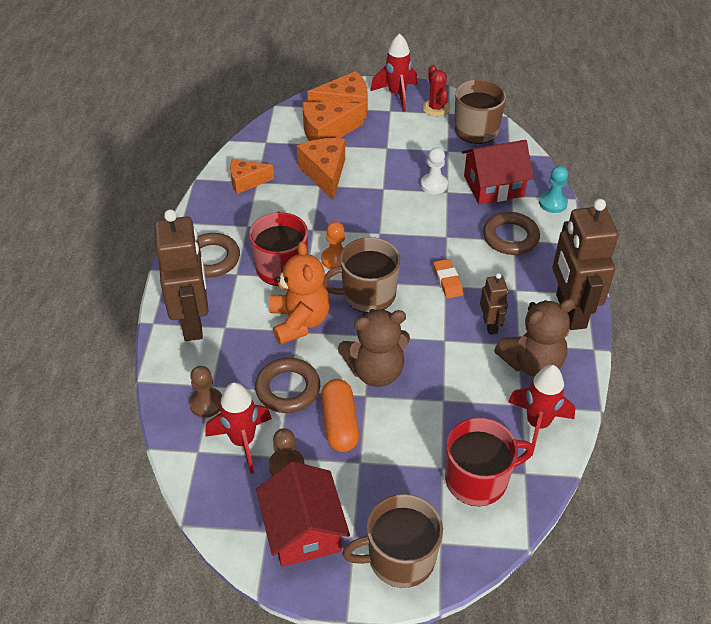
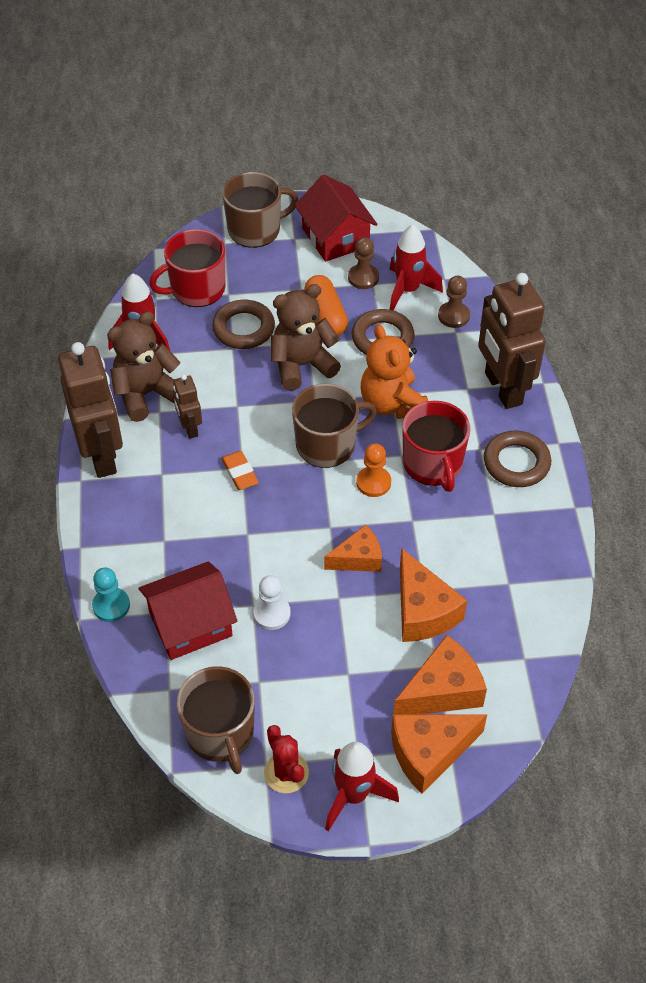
camera: 170 degrees right, 5 degrees up
orange cheese [230,159,274,194] -> orange cheese moved to [324,525,382,572]
brown ring [483,212,540,255] -> brown ring moved to [212,300,275,349]

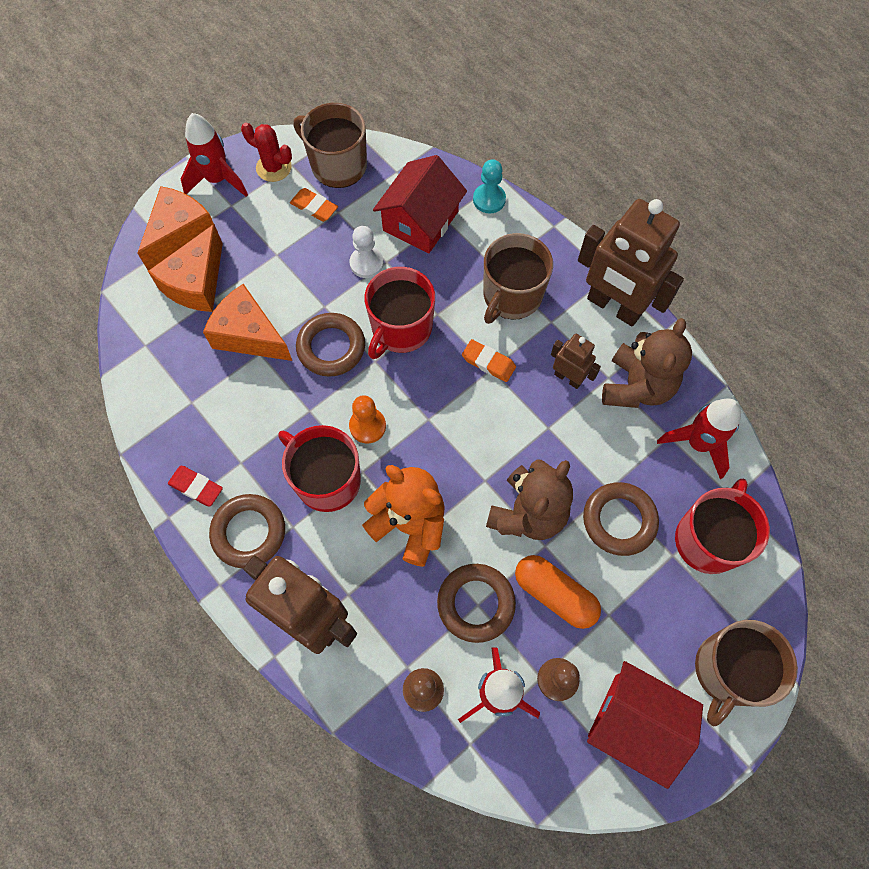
camera: 145 degrees right, 15 degrees up
brown mug [292,383,377,468] -> brown mug moved to [484,233,553,324]
orange cheese [324,525,382,572] -> brown ring [296,313,365,377]
none -> red eraser [168,466,223,507]
none -> orange eraser [290,188,338,222]
none -> red mug [365,267,435,359]

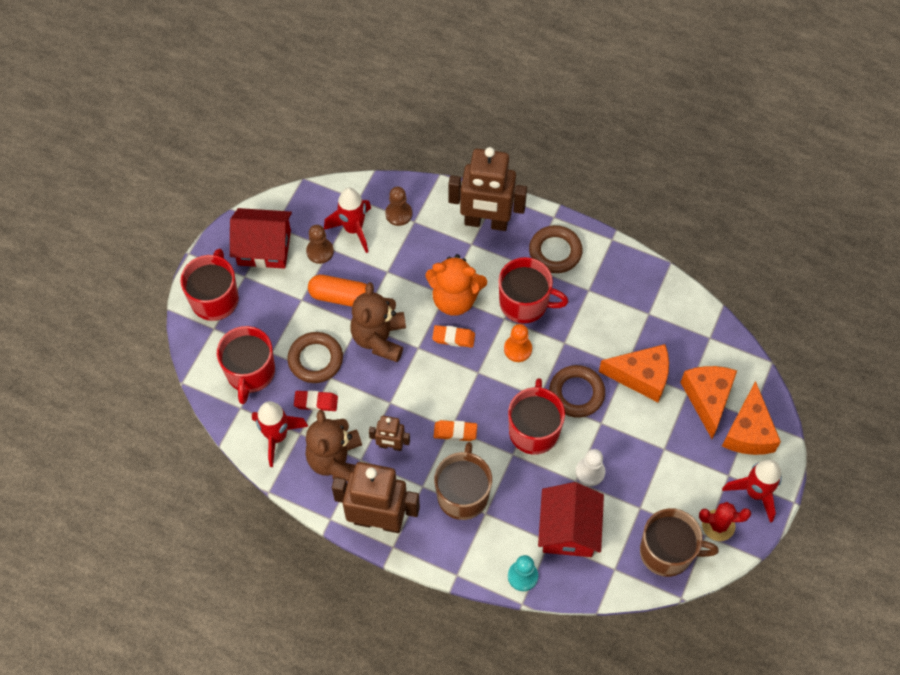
camera: 155 degrees right, 5 degrees down
red eraser [168,466,223,507] -> red eraser moved to [294,390,338,411]
orange eraser [290,188,338,222] -> orange eraser moved to [432,325,475,348]
brown ring [437,564,516,643] -> none
brown mug [695,620,798,726] -> red mug [180,249,239,321]

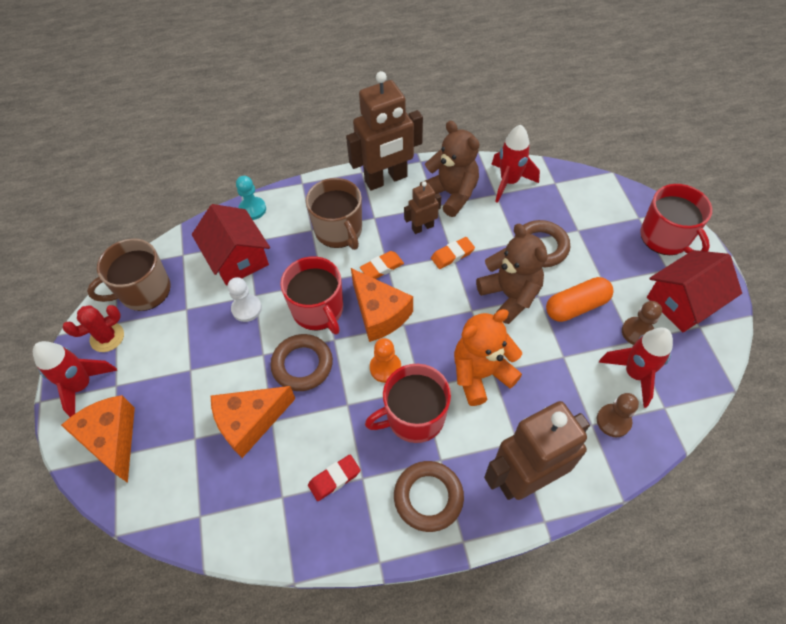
camera: 145 degrees right, 5 degrees down
red mug [217,326,275,404] -> none
red eraser [294,390,338,411] -> red eraser moved to [308,455,361,501]
orange eraser [432,325,475,348] -> orange eraser moved to [431,237,475,269]
orange cheese [680,366,737,439] -> orange cheese moved to [351,268,413,342]

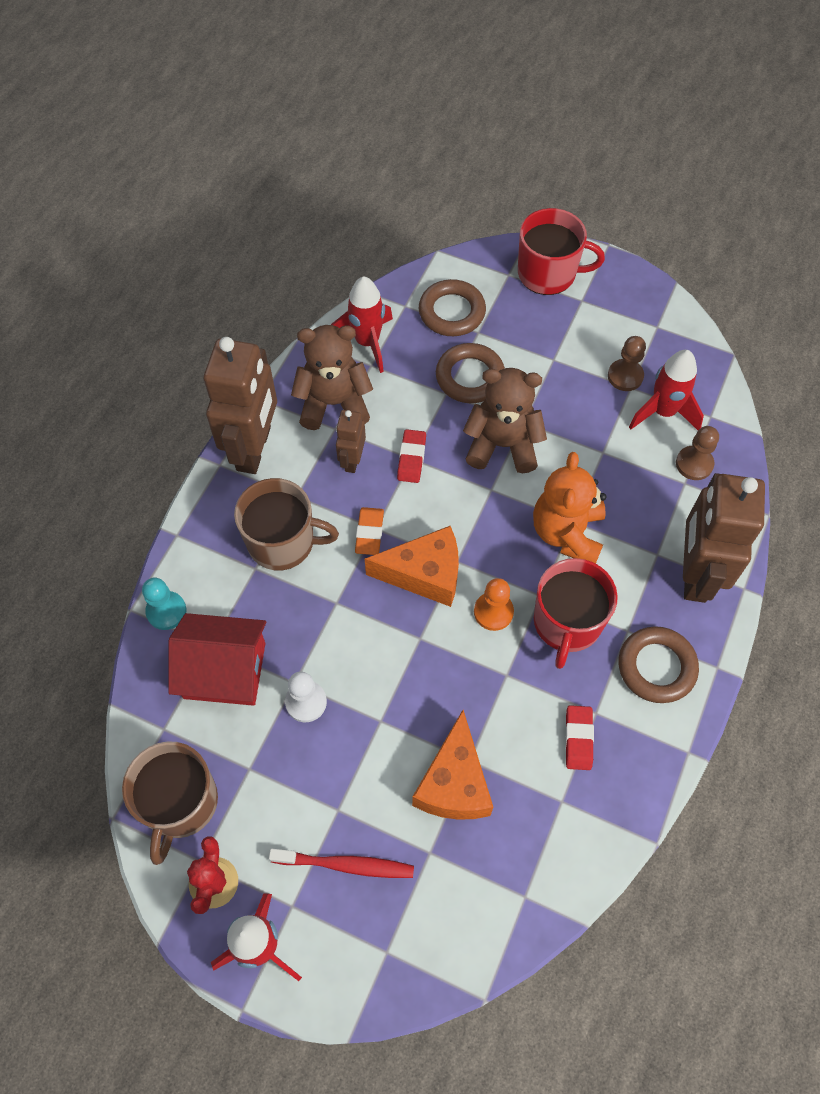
camera: 55 degrees left, 5 degrees up
orange cheese [61,395,135,483] -> none
brown ring [270,334,333,391] -> brown ring moved to [419,279,486,336]
red mug [280,257,343,335] -> none
orange eraser [431,237,475,269] -> red eraser [397,429,426,483]
orange capsule [546,277,613,322] -> none
red house [647,250,742,332] -> none
none -> red toothbrush [269,849,414,878]

